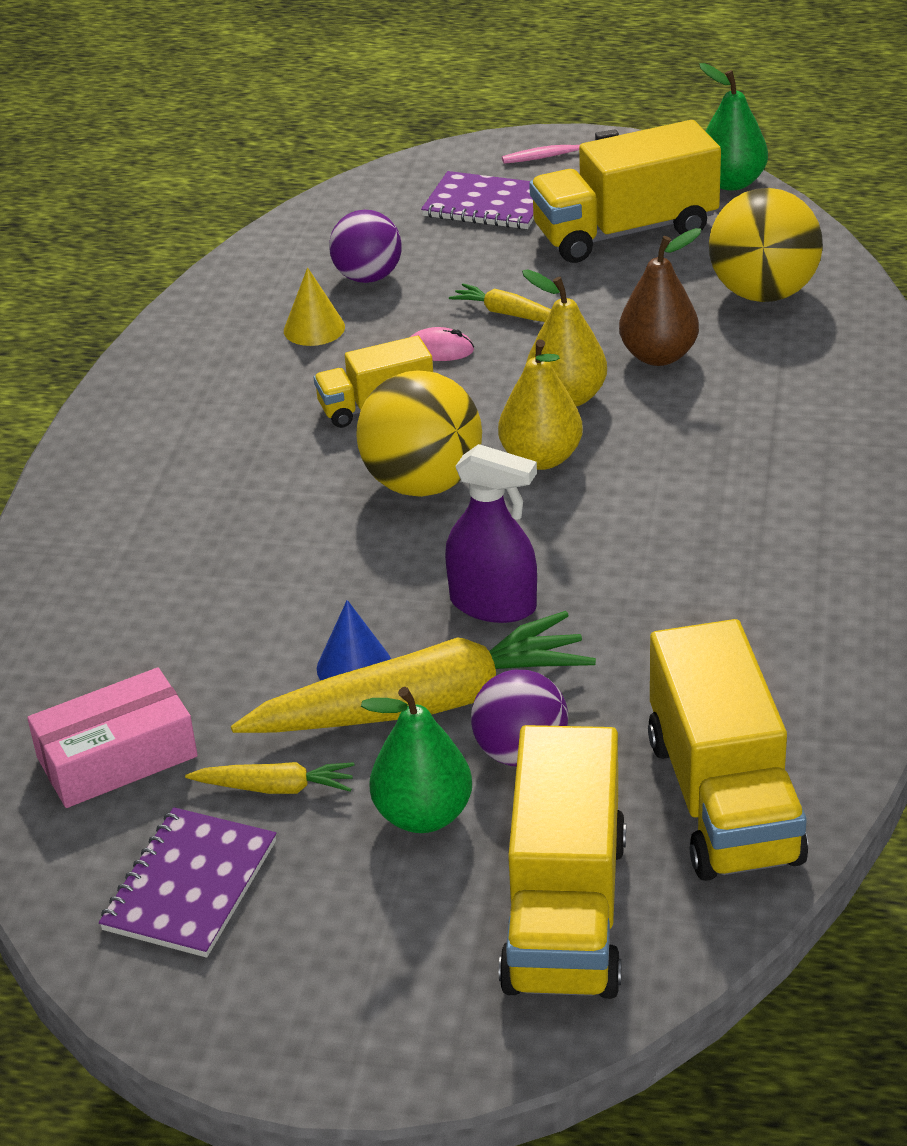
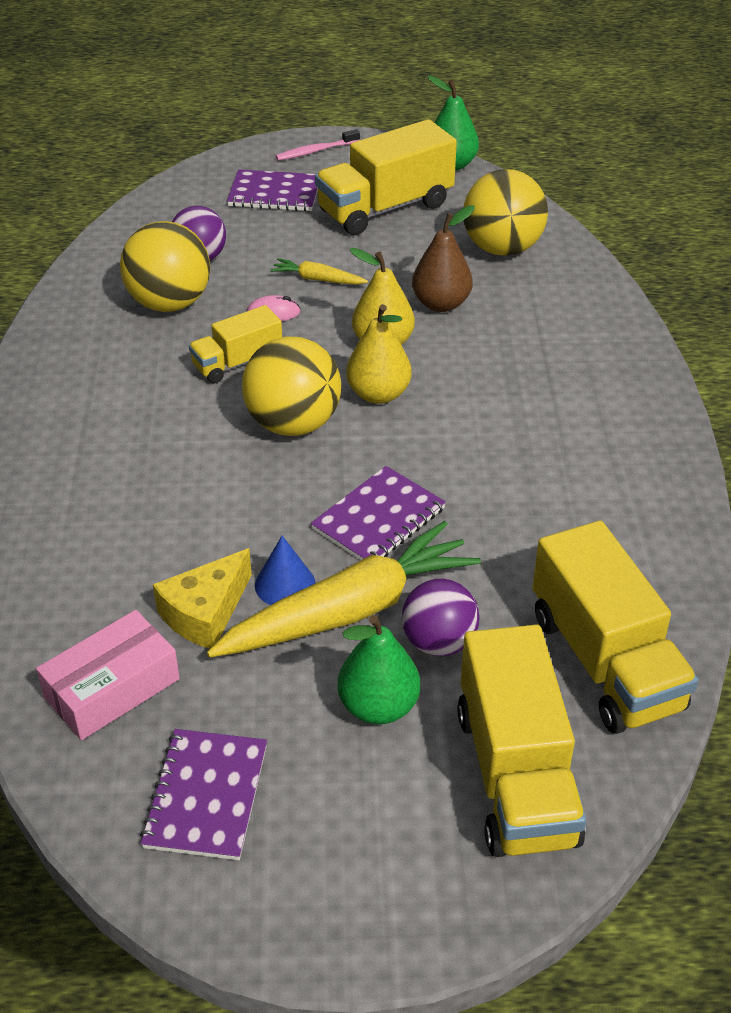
camera: 15 degrees left, 5 degrees up
yellow carrot [185,762,354,794] -> none
yellow cone [284,267,345,346] -> yellow ball [120,221,210,312]
purple spray bottle [445,444,537,623] -> purple notebook [311,466,446,560]
none -> yellow cheese [153,548,252,649]

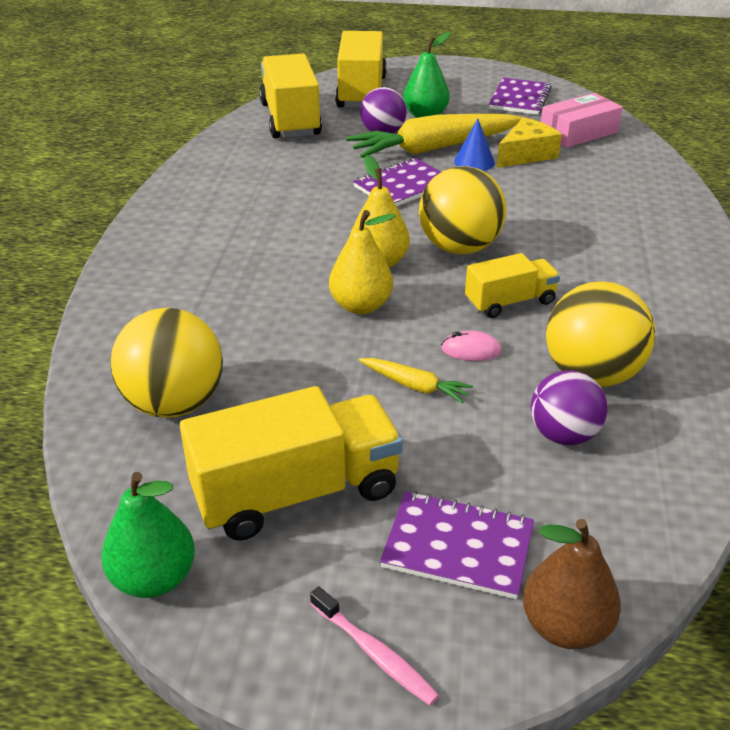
camera: 170 degrees left, 5 degrees down
pink toothbrush [276,129,360,161] -> pink toothbrush turned 60 degrees clockwise [310,586,439,706]
brown pear [412,205,475,312] -> brown pear moved to [523,519,621,649]

